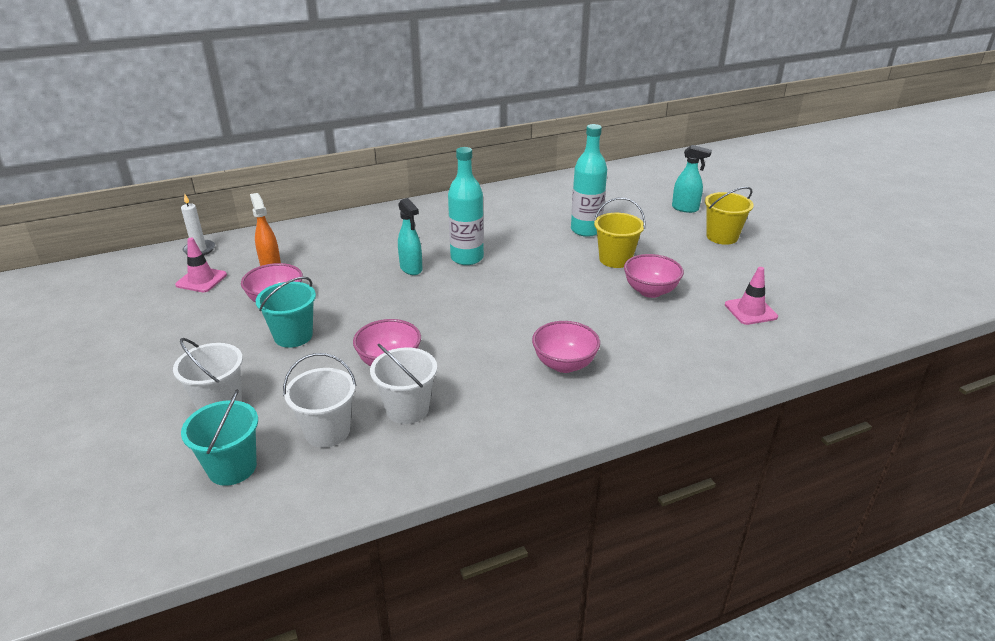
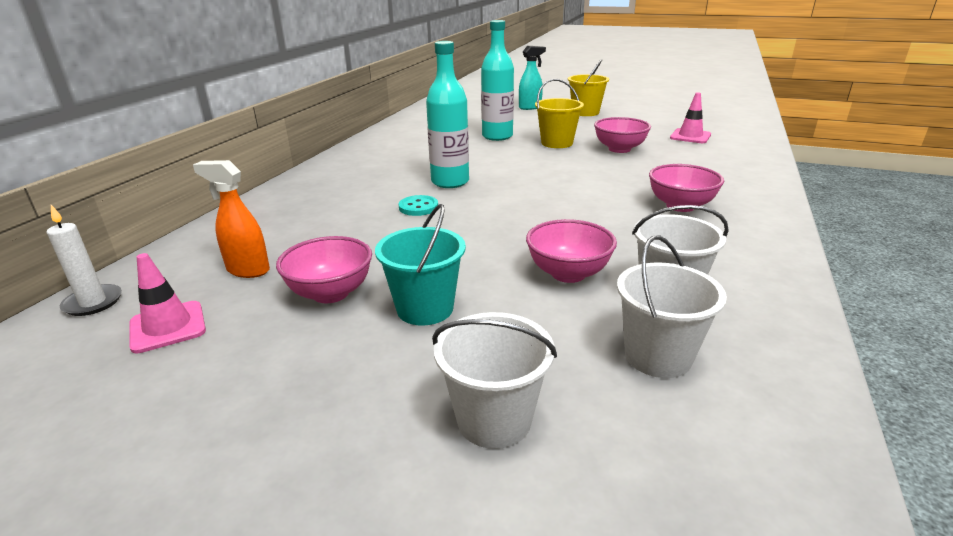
camera: 45 degrees left, 5 degrees down
turquoise bucket [181,390,258,486] -> none
turquoise spray bottle [398,198,423,275] -> turquoise button [399,195,438,216]

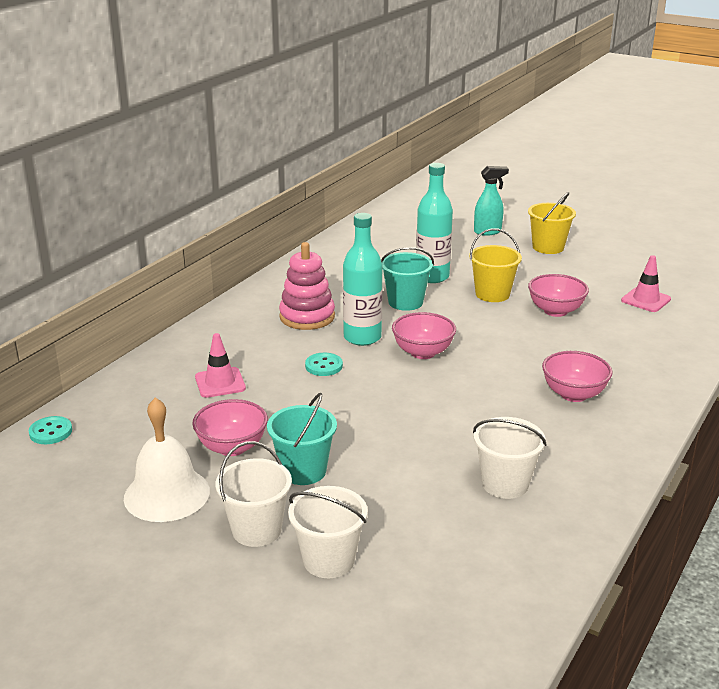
camera: 10 degrees right, 0 degrees up
white candle [46,205,122,316] -> turquoise button [29,416,72,444]
pink traffic cone [129,253,206,354] -> pink traffic cone moved to [195,333,246,398]
orange spray bottle [193,160,270,278] -> none
pink bowl [526,219,617,283] -> pink bowl moved to [392,312,456,359]
white bucket [617,235,727,378] -> white bucket moved to [215,441,292,547]
none -> white bell [124,397,210,522]
none -> pink stacking toy [279,242,335,330]
none -> turquoise bucket [381,247,434,311]

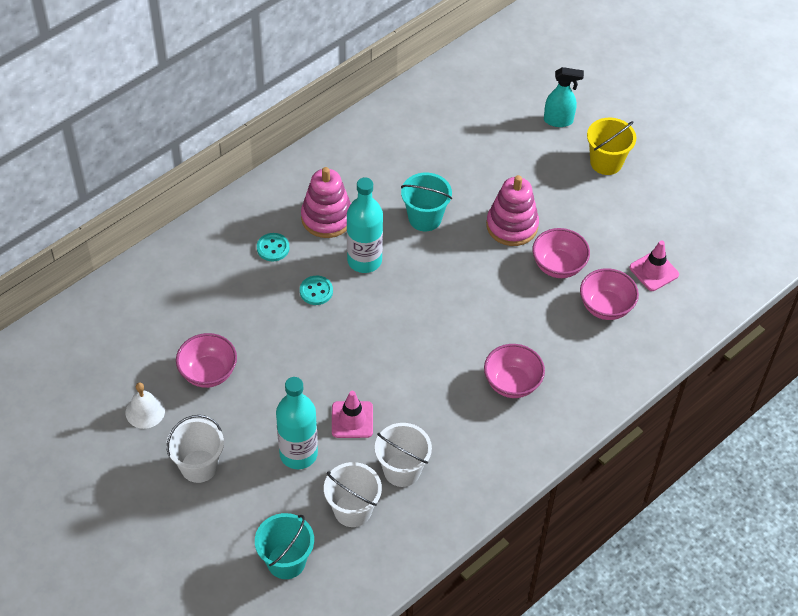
camera: 15 degrees right, 25 degrees up
turquoise button [29,416,72,444] -> turquoise button moved to [257,233,290,262]
white bell [124,397,210,522] -> white bell [126,382,165,429], size x0.60
pink traffic cone [195,333,246,398] -> pink traffic cone moved to [332,391,373,438]
turquoise bucket [267,393,337,485] -> turquoise bucket moved to [255,513,314,579]
white bucket [288,486,368,578] -> white bucket moved to [324,462,382,527]
pink bowl [392,312,456,359] -> pink bowl moved to [580,268,639,320]
turquoise bottle [416,163,453,283] -> turquoise bottle moved to [276,377,318,469]
yellow bucket [469,228,522,302] -> pink stacking toy [486,175,539,246]

